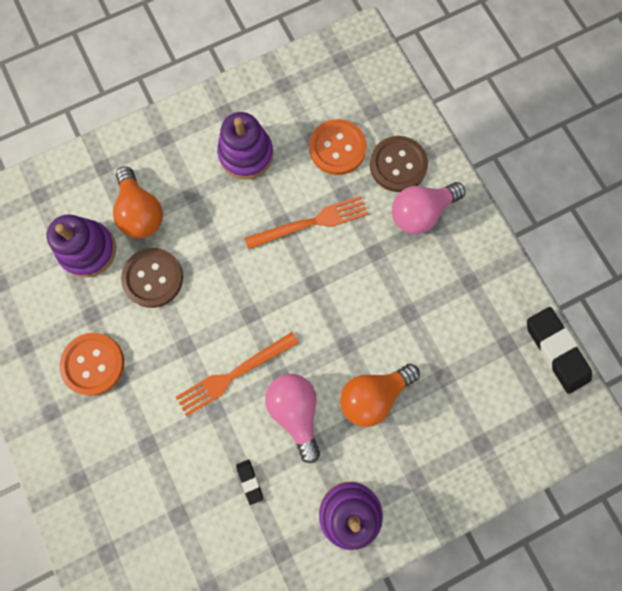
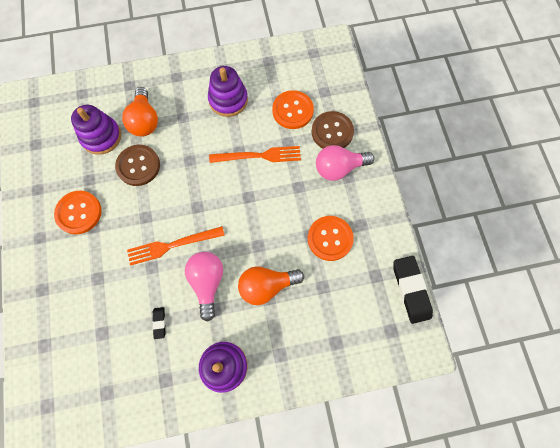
camera: 15 degrees right, 5 degrees down
none -> orange button [308,216,354,261]

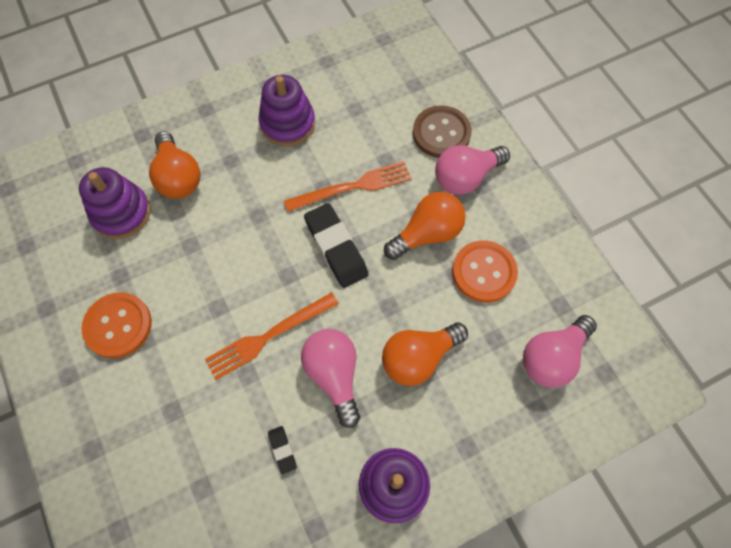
camera: 15 degrees left, 5 degrees down
brown button [115,145,160,186] -> none
orange button [272,90,314,129] -> none
black eraser [393,256,433,324] -> black eraser moved to [304,203,368,288]
none -> orange light bulb [384,192,466,260]
none -> pink light bulb [523,315,597,388]

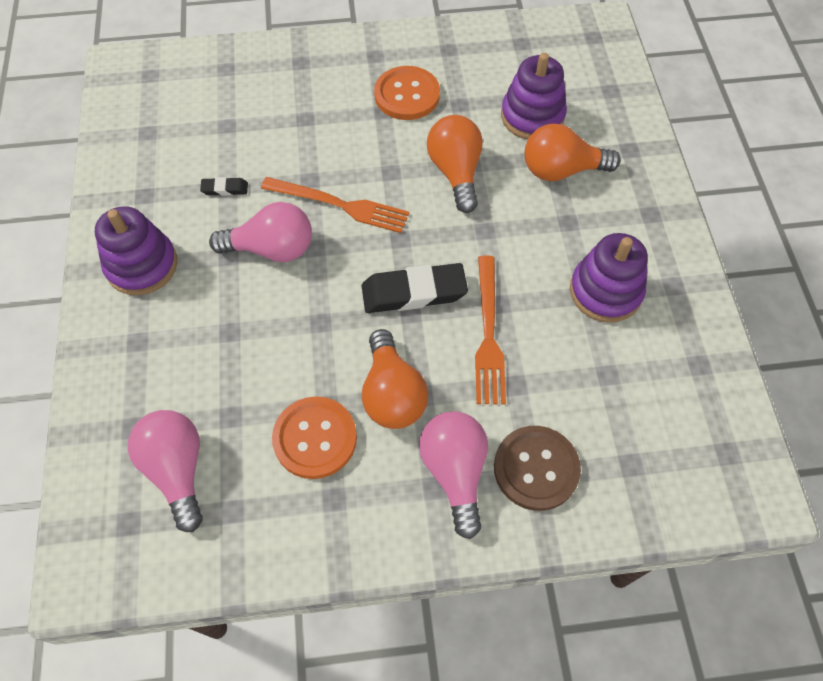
camera: 110 degrees right, 5 degrees down
orange fork [205,292,339,380] -> orange fork turned 120 degrees clockwise [261,177,410,233]
orange light bulb [382,322,468,386] -> orange light bulb moved to [427,115,483,213]

